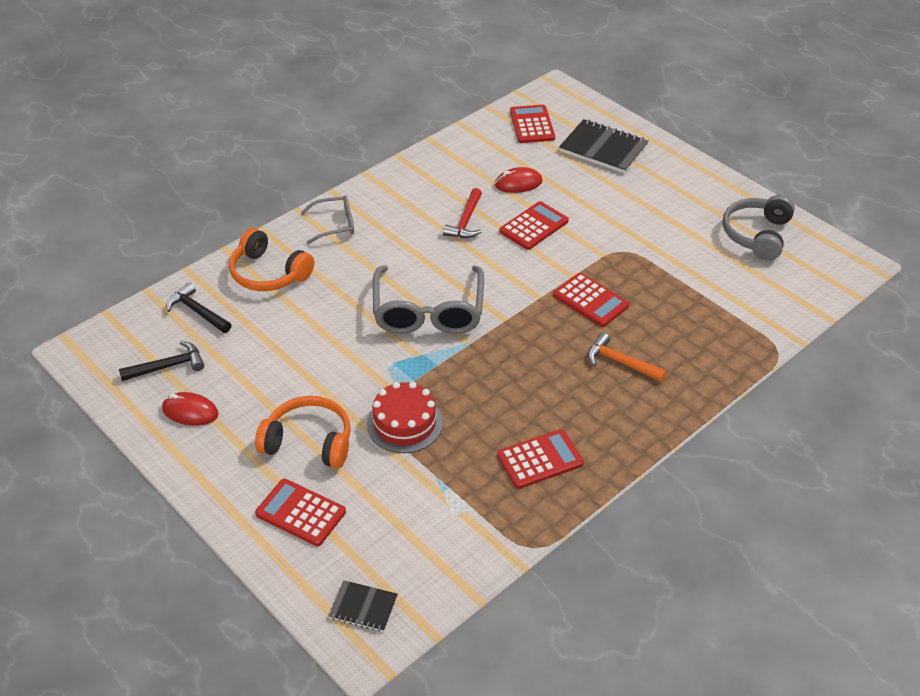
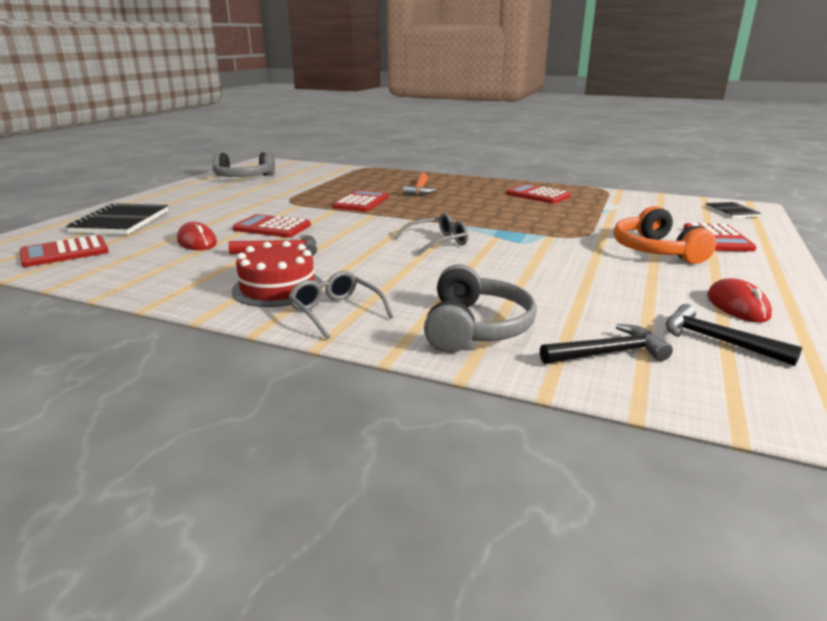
camera: 115 degrees left, 20 degrees down
black hammer [166,282,231,333] -> black hammer turned 120 degrees counterclockwise [540,324,673,364]
orange headphones [229,228,314,291] -> grey headphones [424,264,537,353]
red cake [367,382,443,453] -> red cake moved to [232,241,323,307]
grey glasses [373,265,484,334] -> grey glasses [394,213,468,255], size x0.53

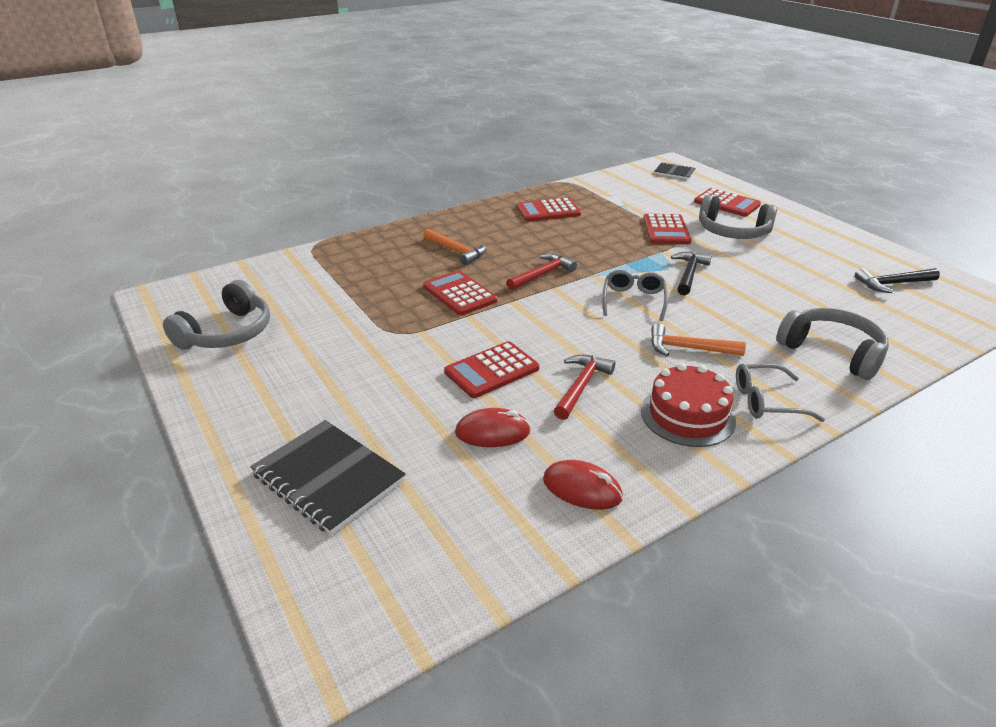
camera: 55 degrees left, 10 degrees up
red calculator [20,235,109,267] -> red calculator moved to [643,214,692,244]
black hammer [540,324,673,364] -> black hammer moved to [671,251,712,295]
orange headphones [614,206,717,264] -> grey headphones [699,195,777,239]
red mouse [707,278,772,322] -> red mouse moved to [543,460,623,510]
none -> red hammer [506,253,577,290]
none -> orange hammer [651,323,746,356]

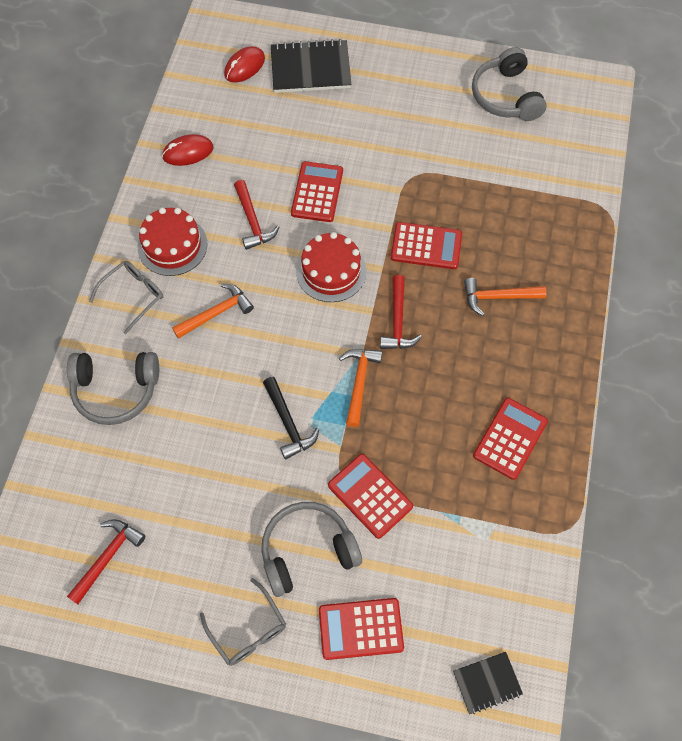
camera: 135 degrees right, 30 degrees up
red mouse [455,408,531,447] -> red mouse moved to [224,46,265,83]
grey glasses [602,270,668,321] -> grey glasses moved to [200,578,286,666]
black hammer [855,268,940,293] -> red hammer [67,519,145,604]
none -> red cake [296,232,367,302]
none -> orange hammer [339,349,382,427]

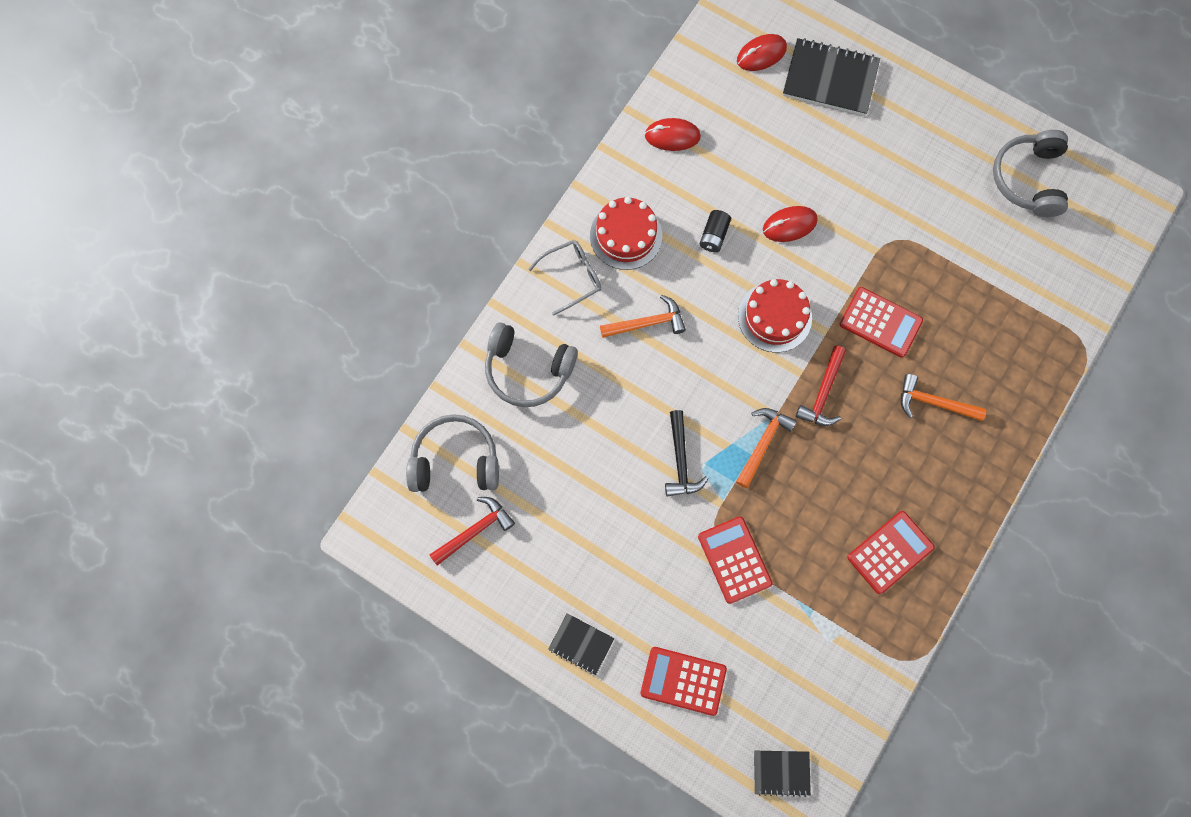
camera: 20 degrees right, 10 degrees up
grey glasses [200,578,286,666] -> black notebook [548,613,614,675]
red hammer [234,180,279,250] -> black battery [700,210,731,252]
grey headphones [261,502,362,597] -> grey headphones moved to [406,414,499,492]
red calculator [291,161,343,222] -> red mouse [763,206,818,242]

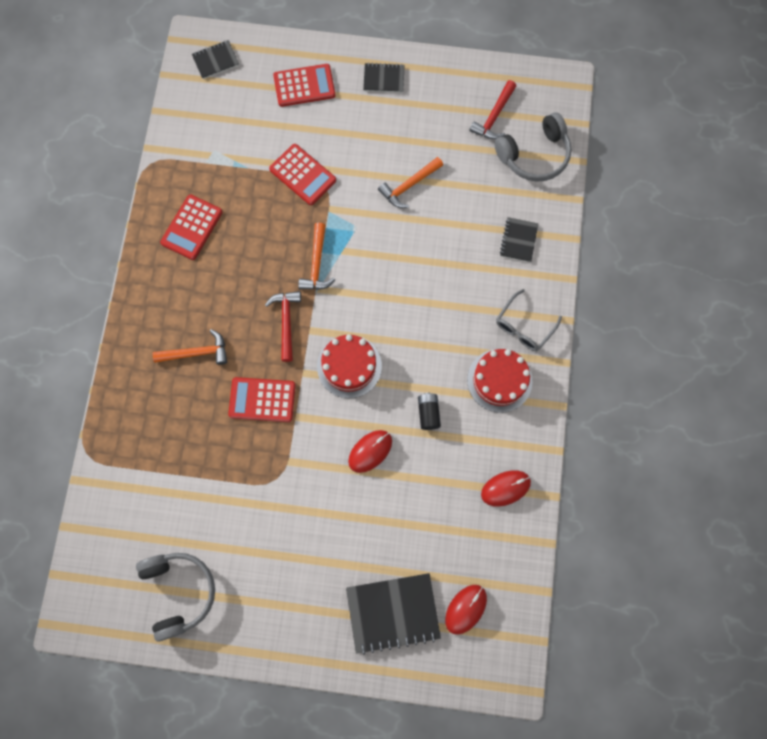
camera: 155 degrees right, 0 degrees up
grey headphones [485,322,578,407] -> black notebook [500,217,538,262]
orange hammer [600,295,686,338] -> orange hammer moved to [378,157,443,208]
black hammer [665,410,709,497] -> none

